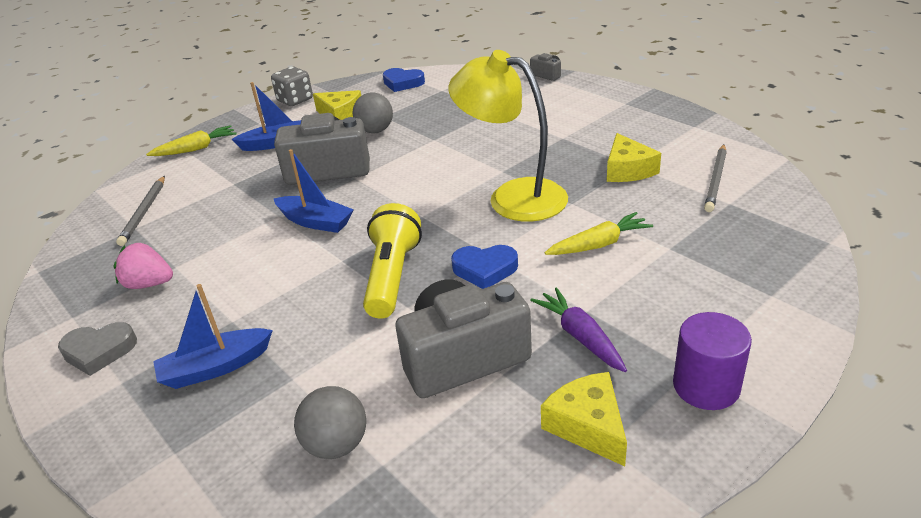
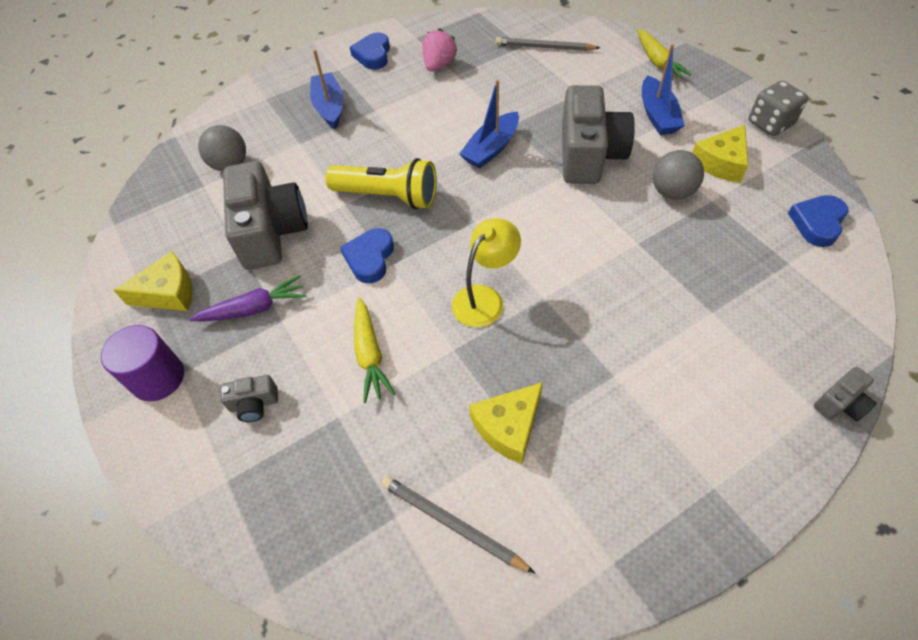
camera: 100 degrees right, 20 degrees up
grey heart [58,322,137,376] -> blue heart [350,32,390,70]
yellow lamp [448,50,568,222] -> yellow lamp [452,218,521,327], size x0.60
yellow cheese [607,133,661,182] -> yellow cheese turned 45 degrees counterclockwise [469,382,543,464]
none -> grey camera [220,375,278,422]

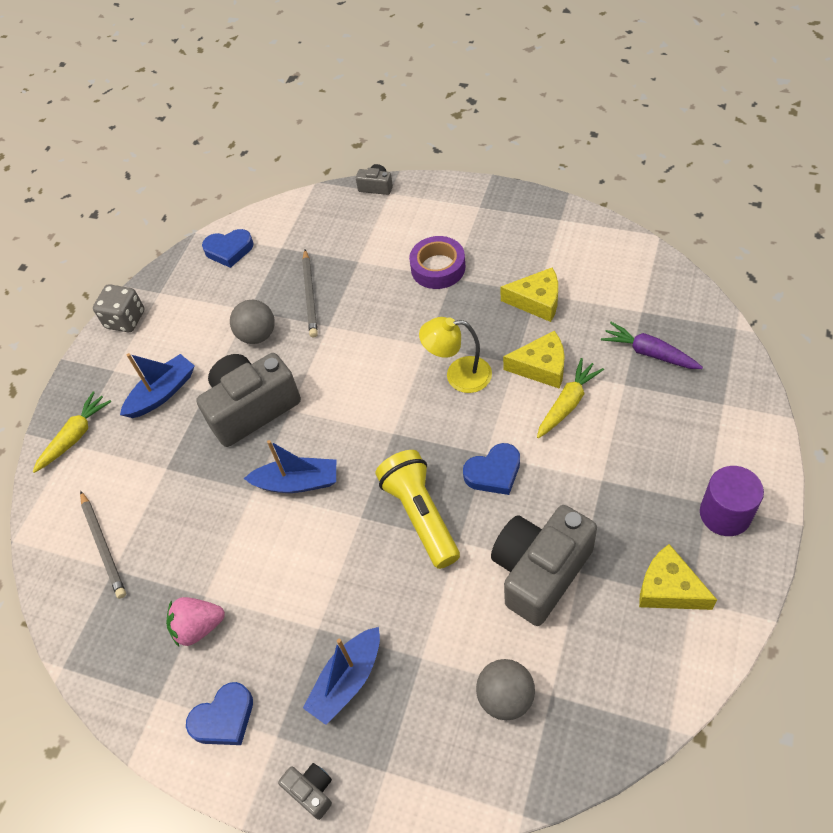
camera: 125 degrees left, 0 degrees up
purple carrot [189,275,306,321] -> purple carrot moved to [601,322,703,369]
grey camera [220,375,278,422] -> grey camera moved to [278,763,332,820]
grey pencil [381,476,535,573] -> grey pencil moved to [302,249,318,337]
yellow cheese [692,125,748,183] -> yellow cheese moved to [503,330,565,389]
none -> purple tape [409,236,465,289]

